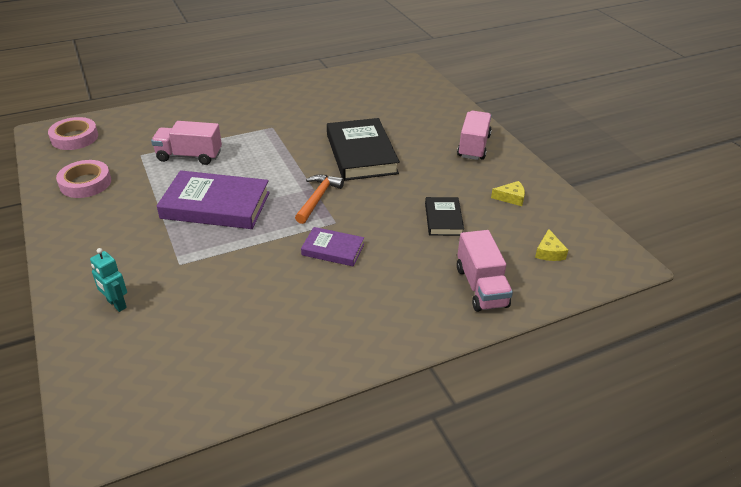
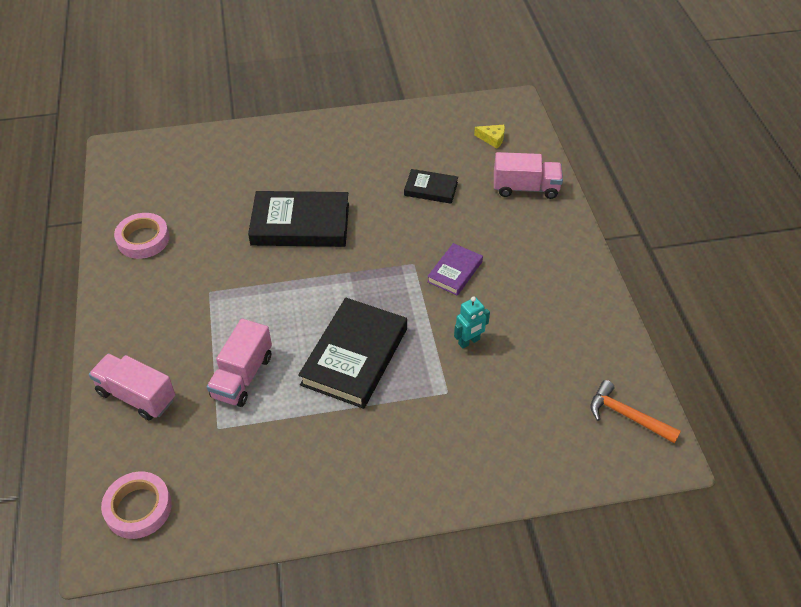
camera: 75 degrees left, 10 degrees up
pink tape [56,160,111,198] -> pink tape moved to [114,213,170,259]
turquoise robot [90,248,127,312] -> turquoise robot moved to [454,296,490,349]
purple book [157,170,270,229] -> black book [298,298,407,409]
orange hammer [295,175,344,224] -> orange hammer moved to [590,380,681,444]
pink truck [457,111,492,160] -> pink truck moved to [89,353,175,420]
yellow cheese [491,181,525,206] -> none

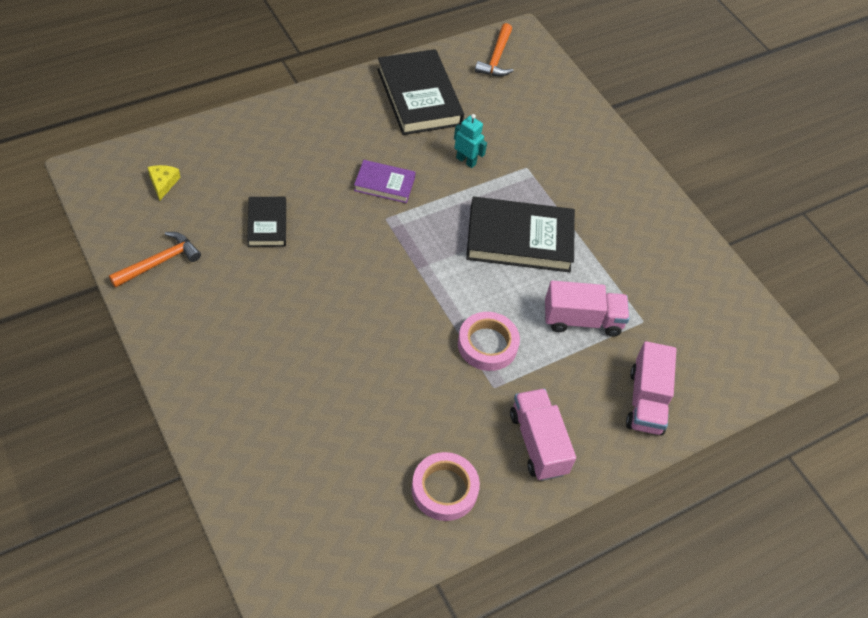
camera: 115 degrees left, 5 degrees up
pink tape [101,471,172,539] -> pink tape moved to [458,312,520,371]
black book [248,191,349,247] -> black book moved to [377,49,464,135]
pink truck [494,152,563,199] -> pink truck moved to [510,388,576,481]
none -> orange hammer [109,232,201,288]

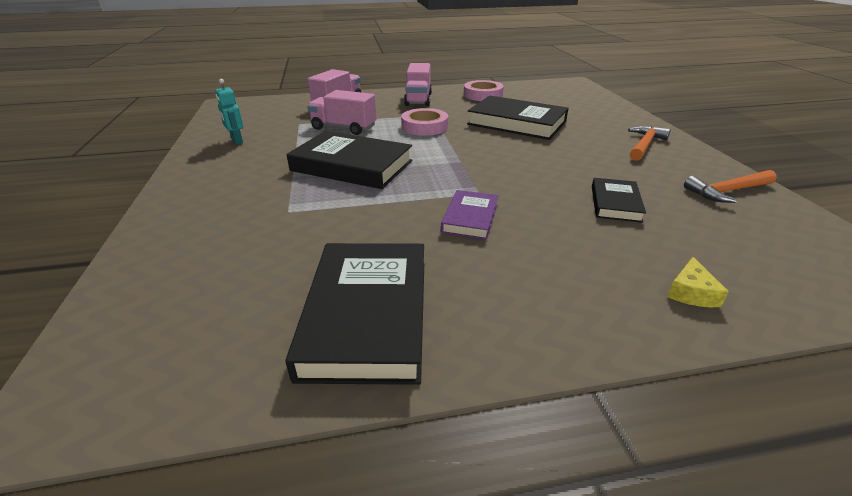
camera: 155 degrees left, 20 degrees down
yellow cheese [147,165,180,201] -> yellow cheese moved to [667,257,729,307]
purple book [354,160,416,203] -> purple book turned 75 degrees clockwise [441,190,498,240]
turquoise robot [454,114,487,168] -> turquoise robot moved to [215,79,244,145]
orange hammer [475,23,514,77] -> orange hammer moved to [628,126,671,161]
none -> black book [467,96,569,140]

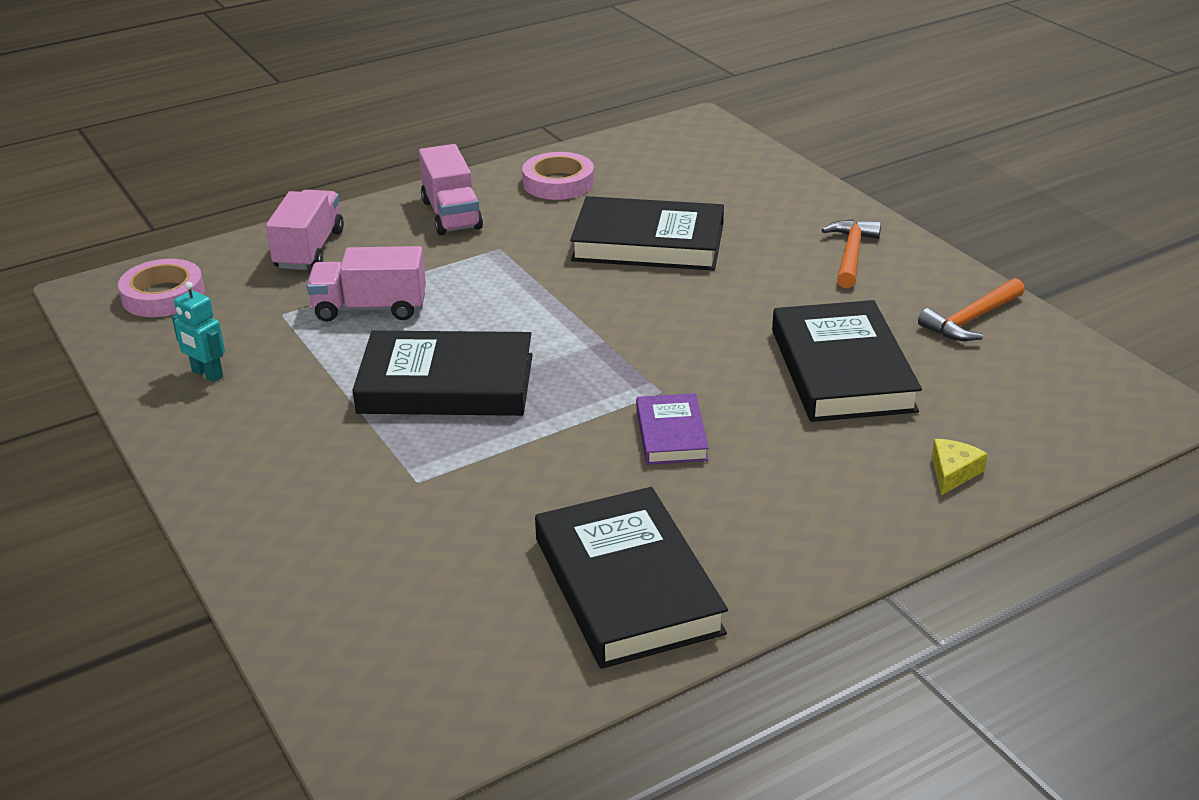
camera: 20 degrees left, 0 degrees up
pink tape [401,108,448,136] -> pink tape moved to [118,259,205,317]
black book [592,178,646,223] -> black book [772,300,922,422], size x1.86
yellow cheese [667,257,729,307] -> yellow cheese turned 150 degrees counterclockwise [932,439,988,495]

